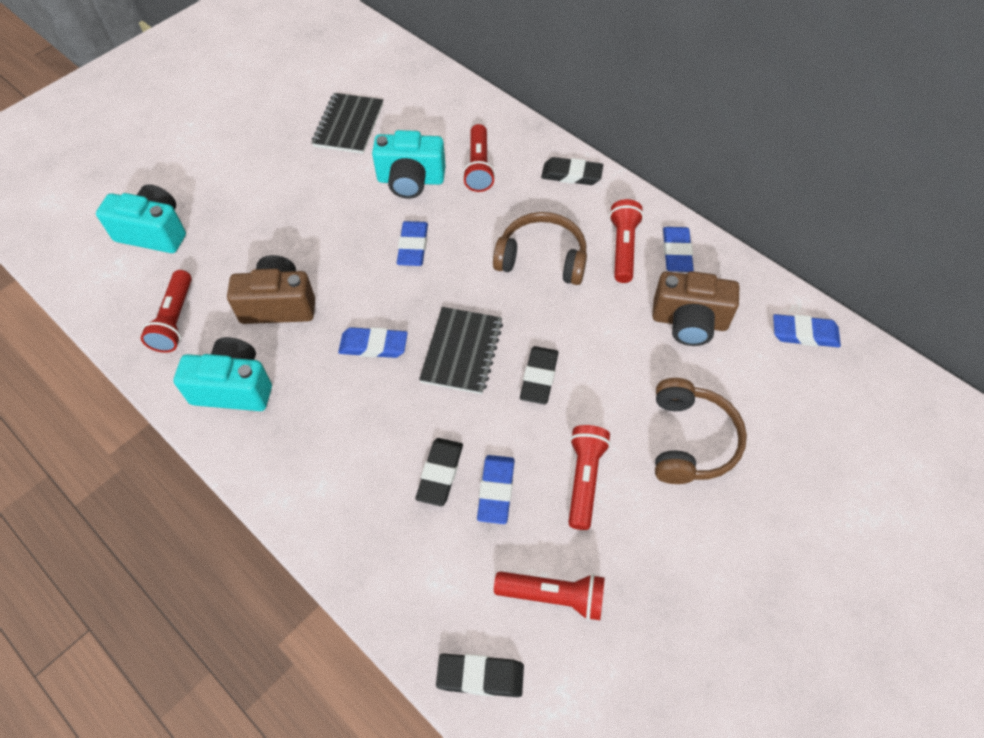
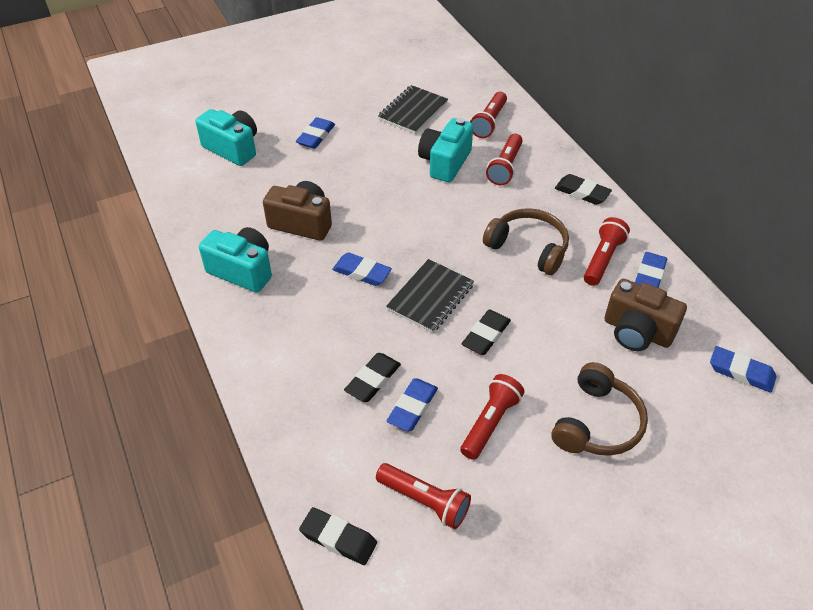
camera: 20 degrees right, 10 degrees down
red flashlight [141,270,192,353] -> red flashlight moved to [470,91,507,138]
turquoise camera [372,130,446,199] -> turquoise camera turned 90 degrees clockwise [418,118,473,182]
blue eraser [397,221,428,266] -> blue eraser moved to [296,117,335,149]

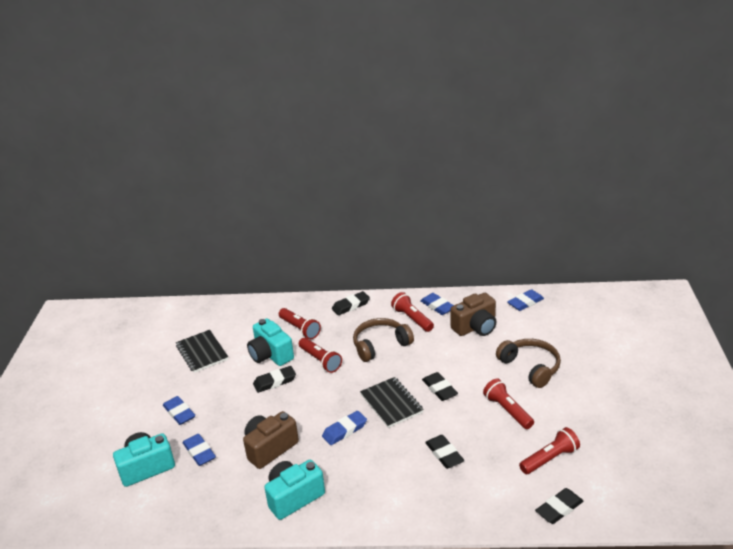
camera: 60 degrees left, 15 degrees down
blue eraser [387,379,438,432] -> blue eraser moved to [183,434,216,466]
red flashlight [470,91,507,138] -> red flashlight moved to [299,338,342,373]
none -> black eraser [253,366,296,393]

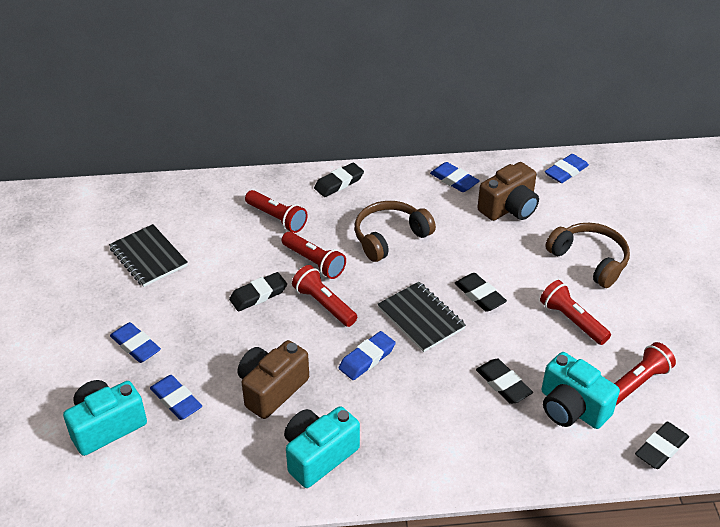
camera: 10 degrees left, 10 degrees up
turquoise camera [247,318,294,366] -> turquoise camera moved to [542,352,620,429]
red flashlight [391,292,434,332] -> red flashlight moved to [292,265,357,327]

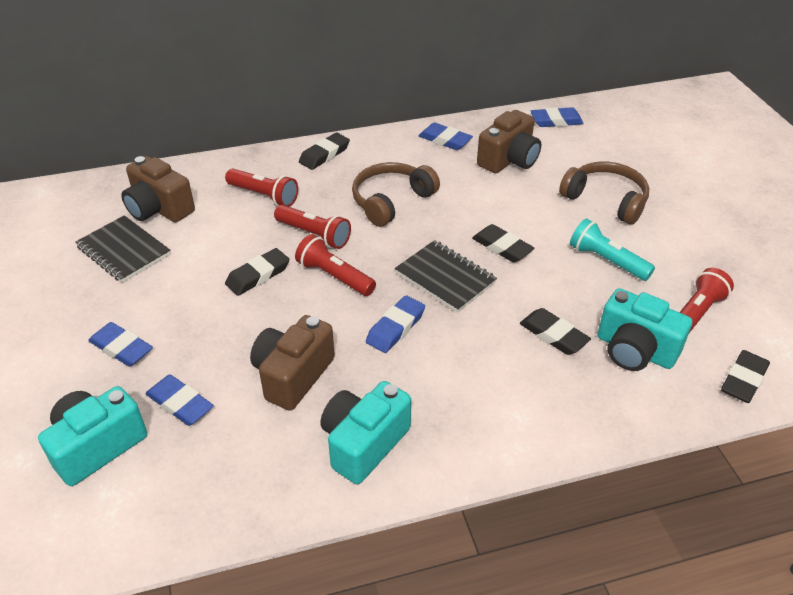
camera: 10 degrees left, 0 degrees up
red flashlight [540,280,611,345] -> turquoise flashlight [570,218,655,281]
blue eraser [545,154,589,183] -> blue eraser turned 45 degrees clockwise [531,107,584,127]
none -> brown camera [121,156,195,222]

